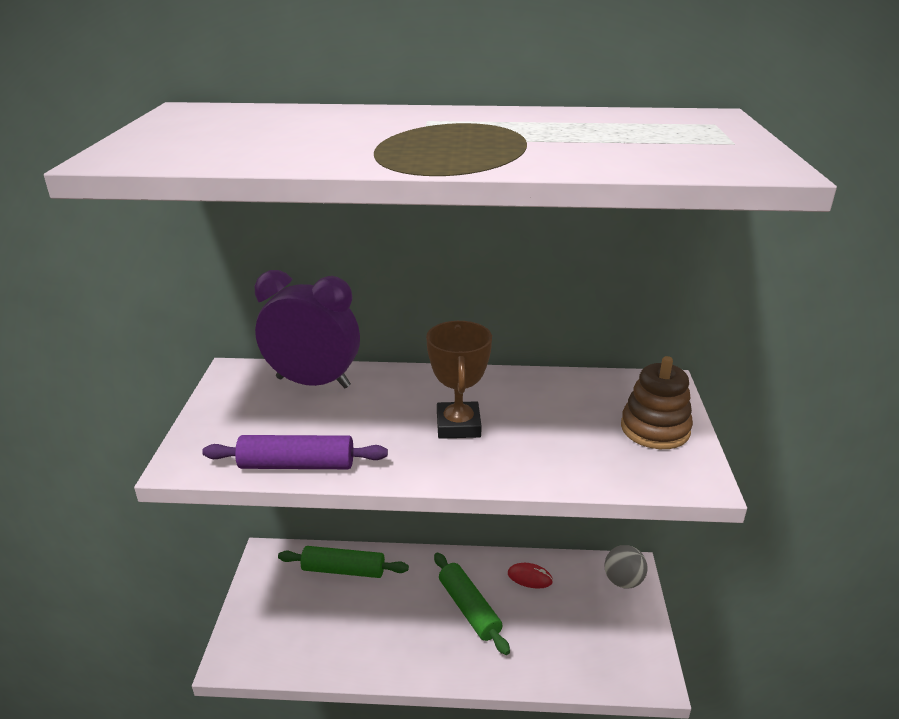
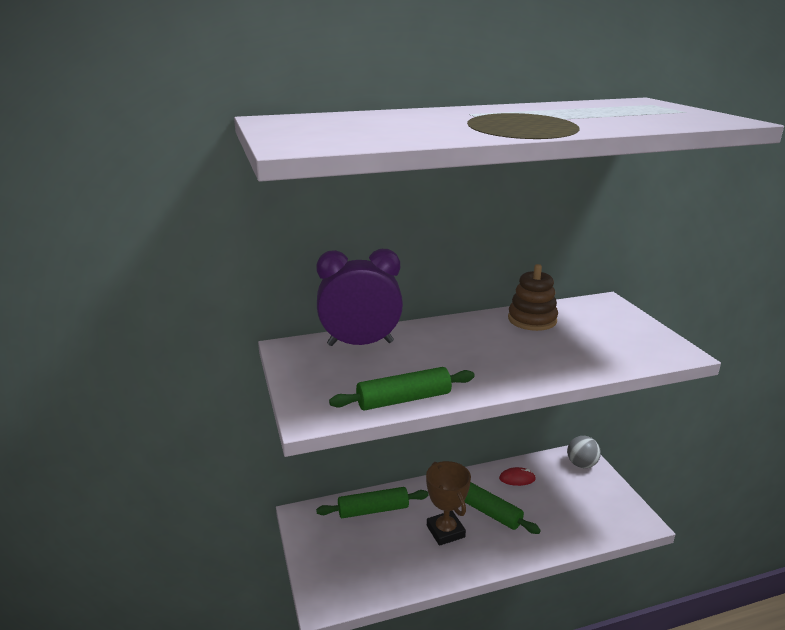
camera: 20 degrees left, 5 degrees down
purple rolling pin [202,435,388,469] -> green rolling pin [329,367,475,411]
brown trophy [426,321,492,439] -> brown trophy moved to [426,461,471,546]
brown stacking toy [621,356,693,449] -> brown stacking toy moved to [508,264,558,331]

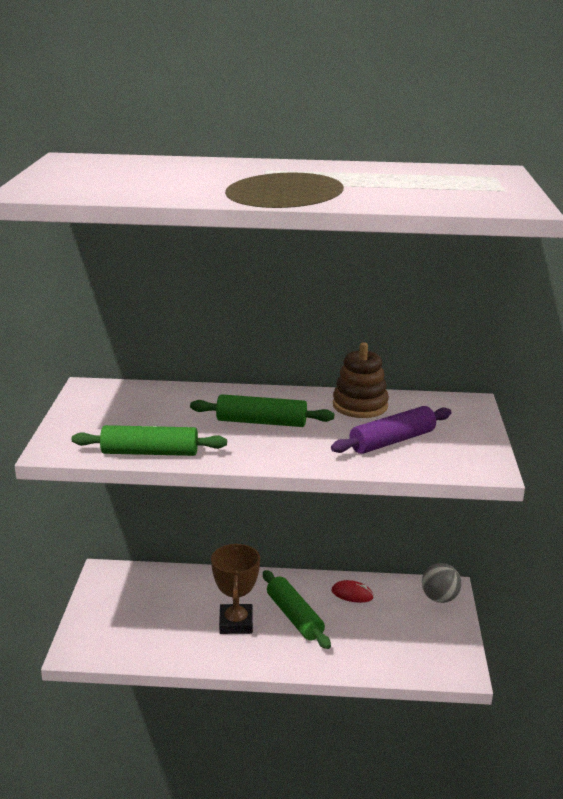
camera: 20 degrees right, 0 degrees up
purple clock [316,249,403,346] -> none
green rolling pin [316,487,429,518] -> green rolling pin moved to [190,394,334,427]
none -> purple rolling pin [331,406,451,454]

